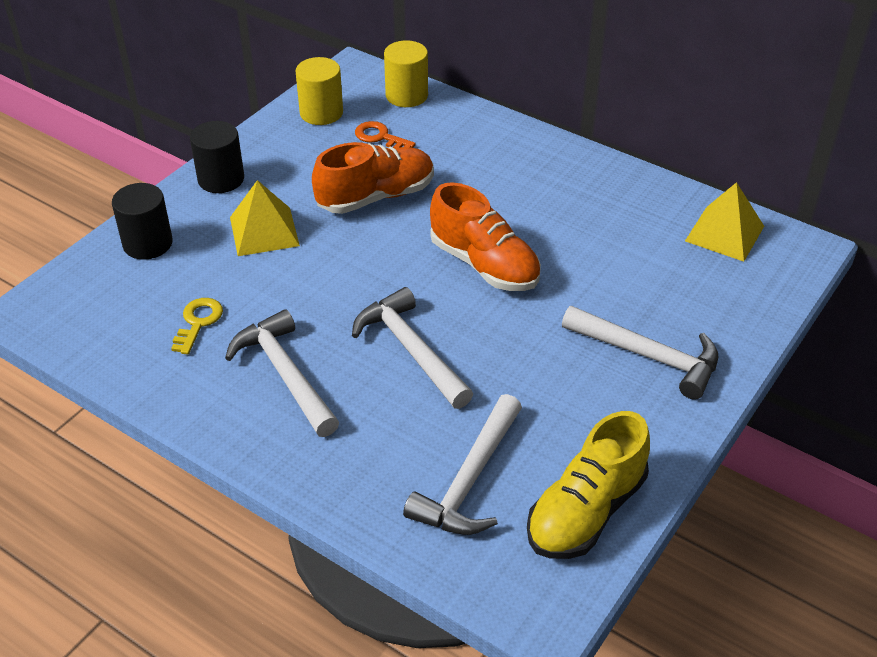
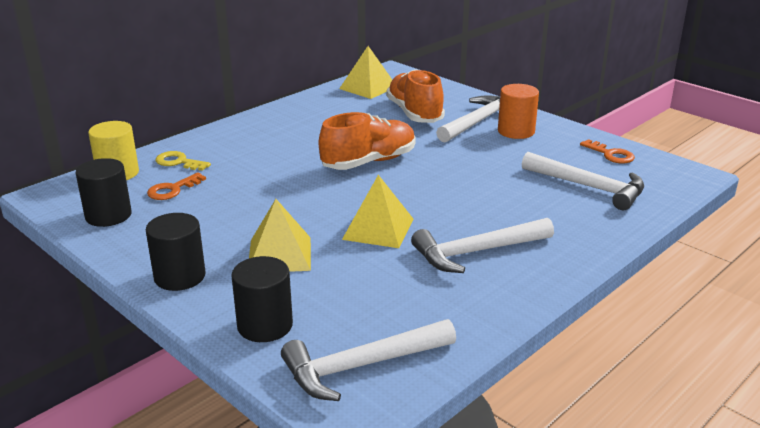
camera: 80 degrees left, 15 degrees down
yellow key [171,298,223,355] -> yellow key moved to [155,151,211,171]
yellow cylinder [295,57,343,125] -> black cylinder [76,158,132,227]
orange shoe [312,142,434,214] -> orange shoe moved to [386,69,445,123]
white hammer [352,287,473,409] -> white hammer moved to [281,319,456,401]
yellow shoe [527,411,650,559] -> orange key [580,139,635,164]
none -> yellow pyramid [342,175,413,248]
none -> orange cylinder [498,84,539,139]

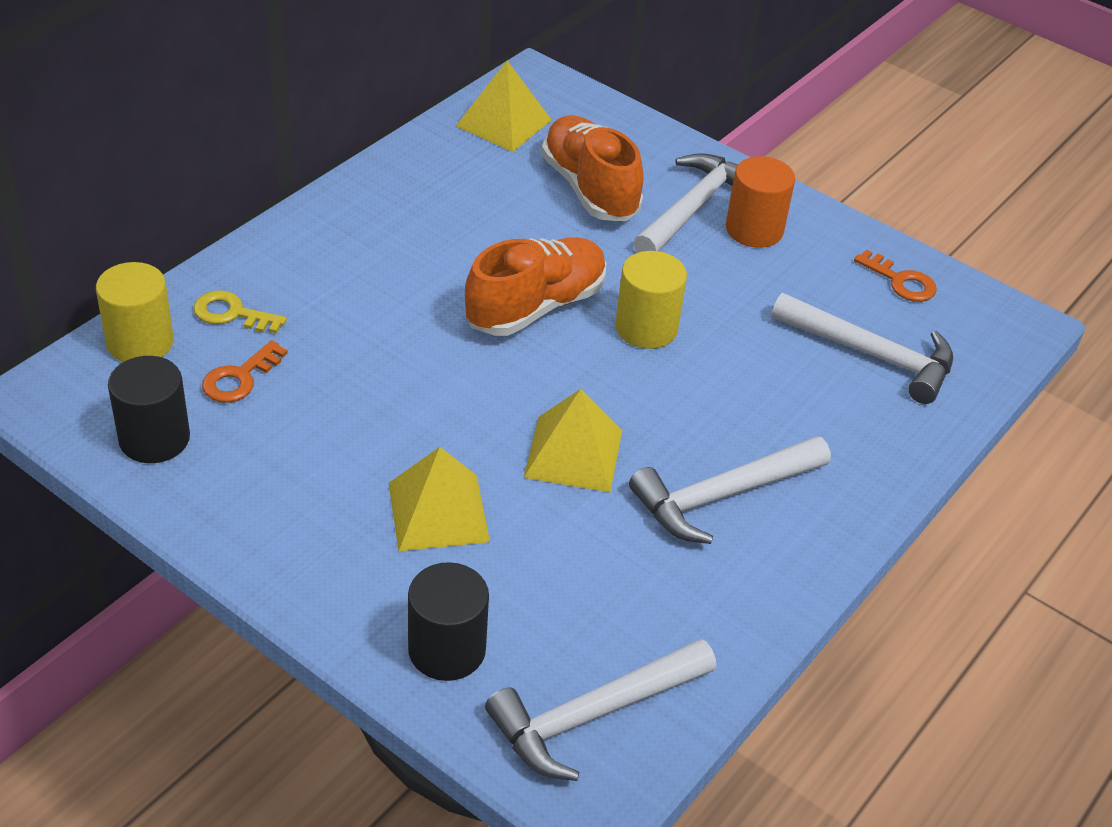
camera: 10 degrees left, 15 degrees up
black cylinder [146,213,206,291] -> none
none -> yellow cylinder [615,251,687,349]

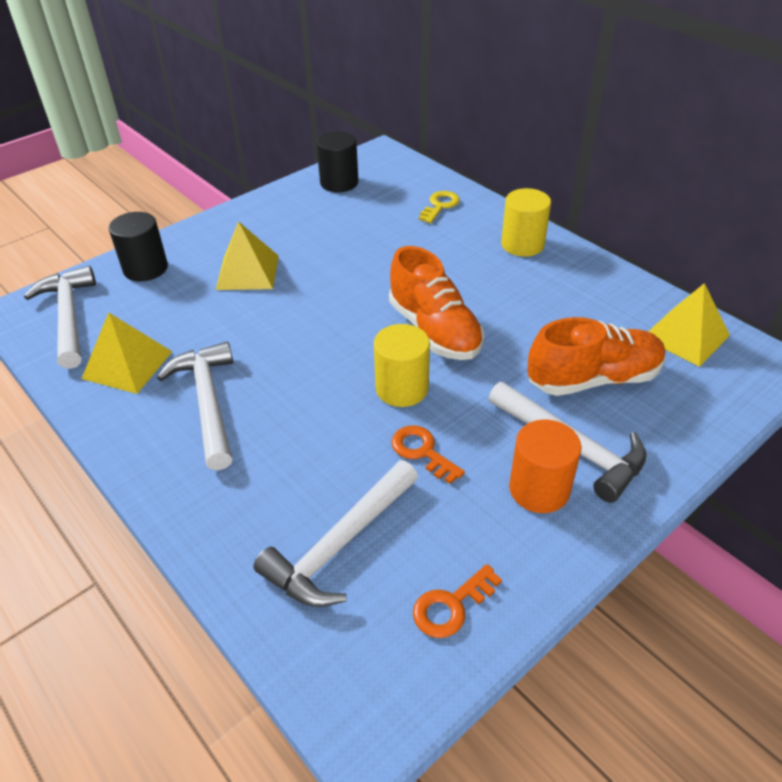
camera: 105 degrees right, 0 degrees up
yellow cylinder [96,262,174,362] -> yellow cylinder moved to [501,188,551,257]
orange key [202,340,288,403] -> orange key moved to [391,426,465,484]
yellow pyramid [524,389,622,492] -> yellow pyramid moved to [82,312,173,394]

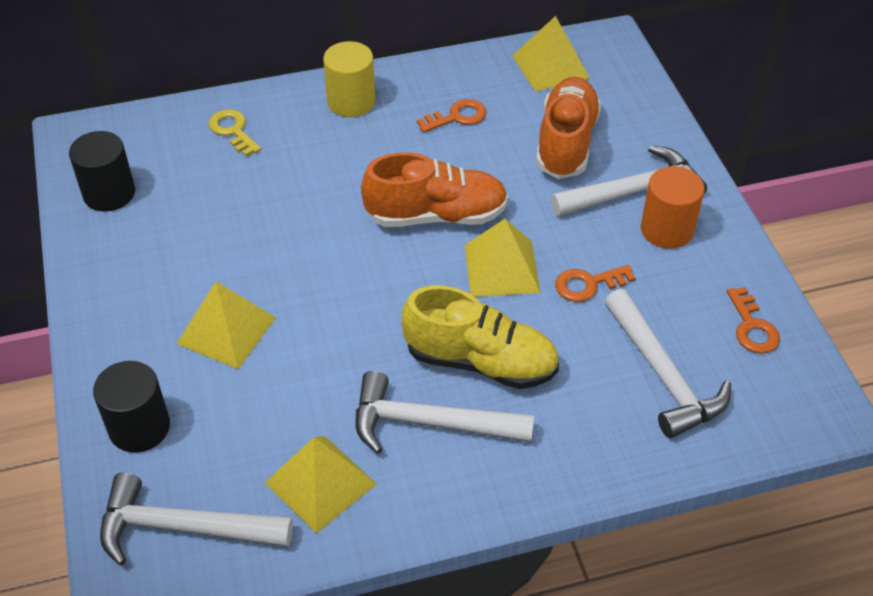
camera: 65 degrees left, 5 degrees up
yellow cylinder [374,324,430,407] -> yellow pyramid [465,219,541,297]
none -> yellow shoe [402,285,559,389]
none -> orange key [417,99,486,133]

